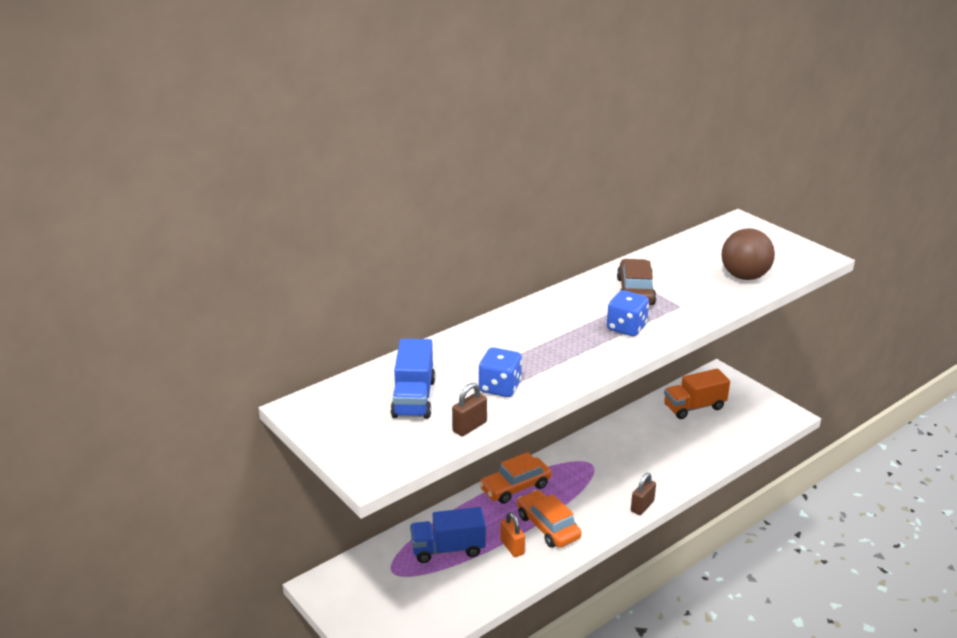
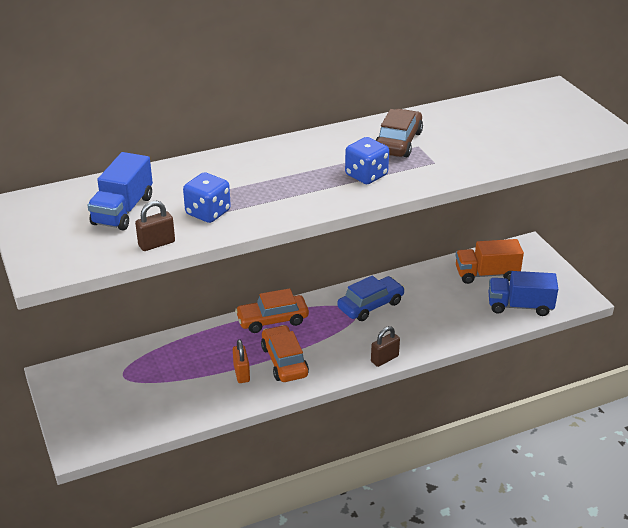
camera: 15 degrees right, 5 degrees up
blue truck [410,507,486,563] -> blue truck moved to [489,271,558,316]
brown ball [721,228,775,280] -> none
none -> blue car [337,275,405,321]

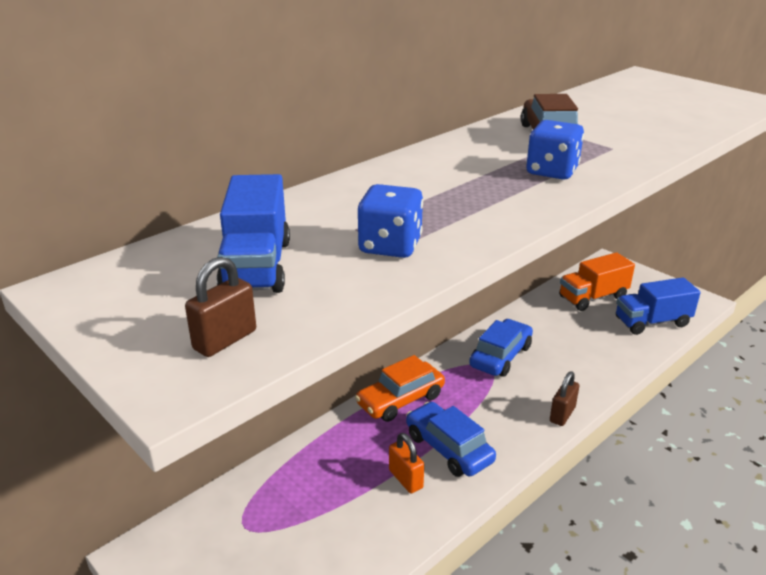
camera: 20 degrees left, 5 degrees down
brown padlock [135,201,175,251] -> brown padlock moved to [185,257,256,357]
orange car [261,325,309,382] -> blue car [406,402,496,477]

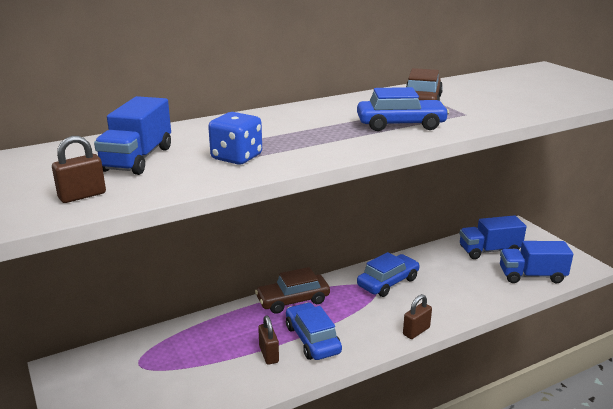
camera: 15 degrees right, 5 degrees down
orange car [355,355,445,422] -> brown car [255,267,330,314]
orange padlock [389,433,424,494] -> brown padlock [258,315,279,365]
blue dice [526,120,584,180] -> blue car [357,87,449,131]
orange truck [559,252,635,311] -> blue truck [460,215,526,259]

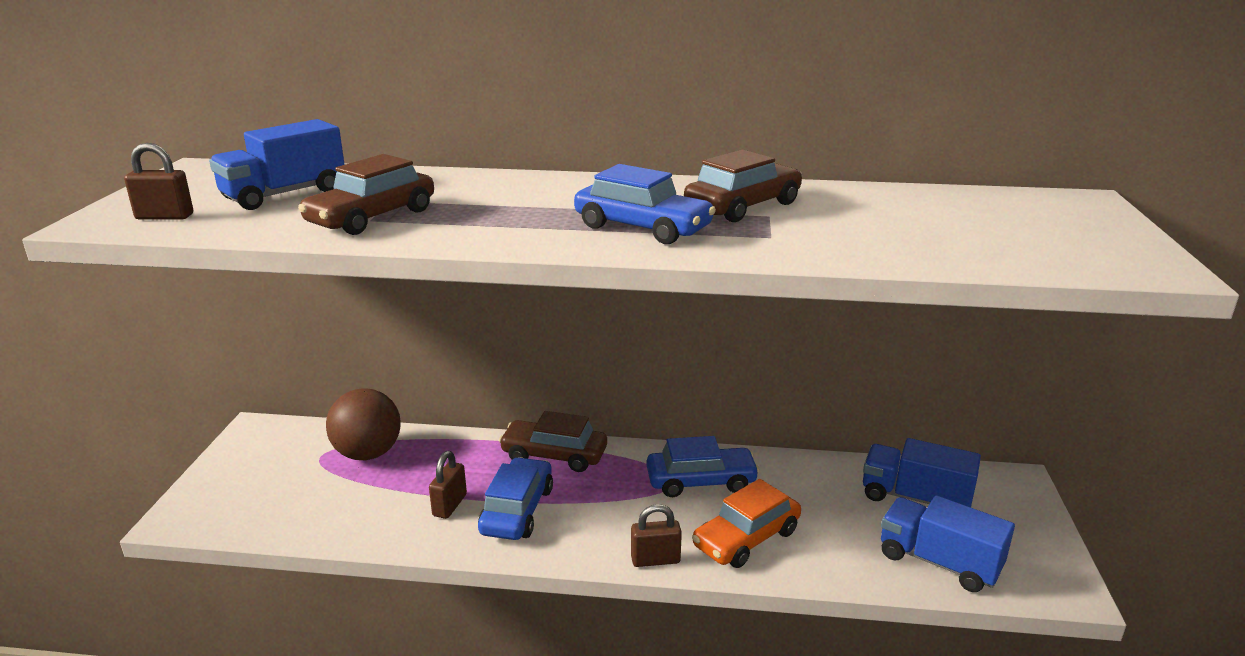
camera: 35 degrees right, 0 degrees up
blue dice [208,112,262,165] -> brown car [298,154,434,235]
none -> brown ball [326,388,400,460]
none -> orange car [692,479,801,568]

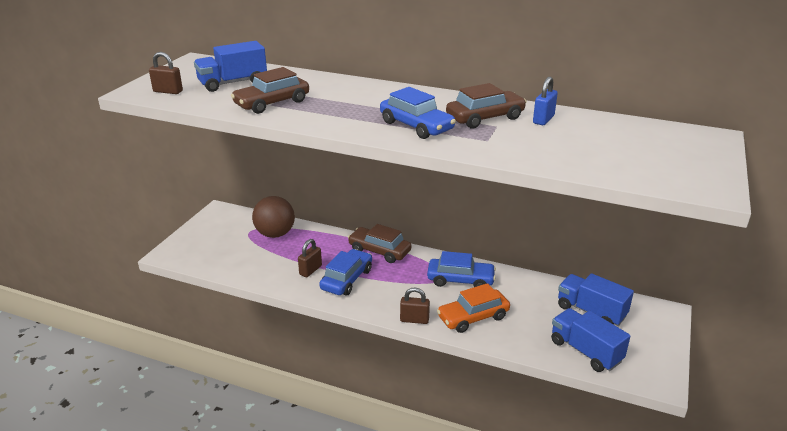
camera: 15 degrees right, 5 degrees up
none -> blue padlock [533,77,558,125]

